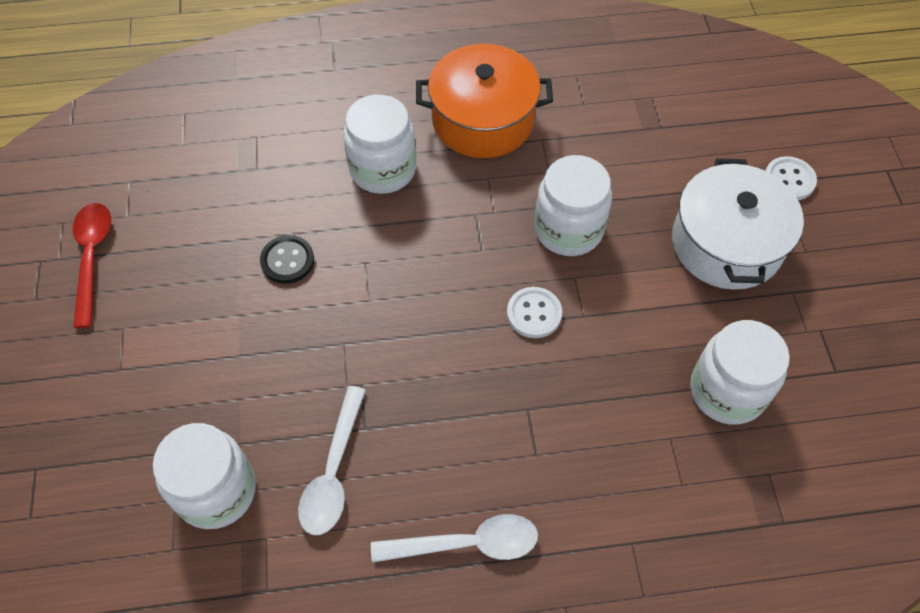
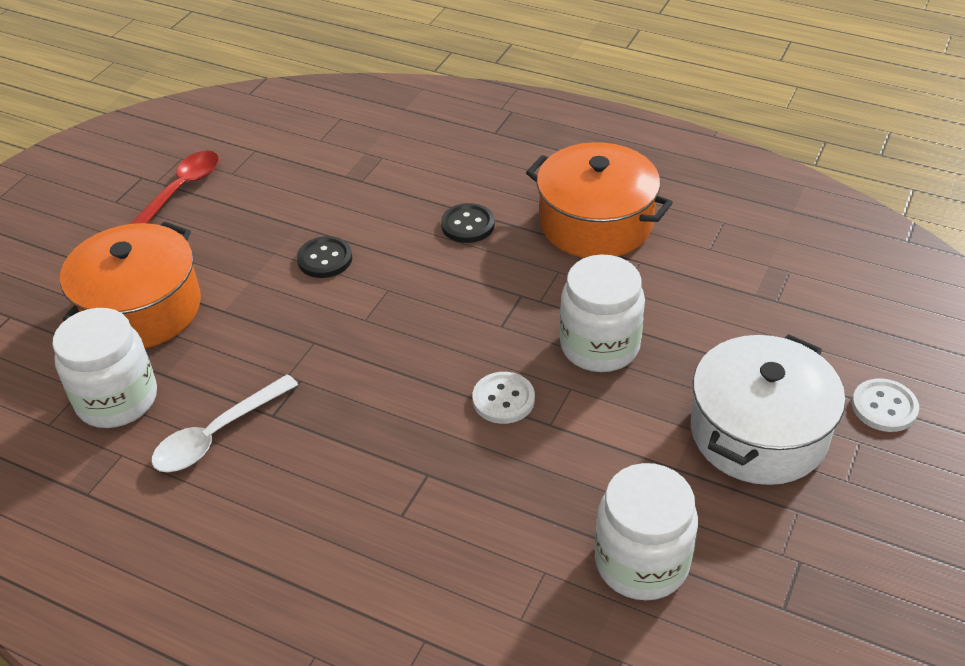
camera: 35 degrees right, 15 degrees down
white jar [343,94,416,194] -> black button [441,203,495,243]
white spoon [371,514,538,563] -> none
none -> orange pot [60,222,201,348]

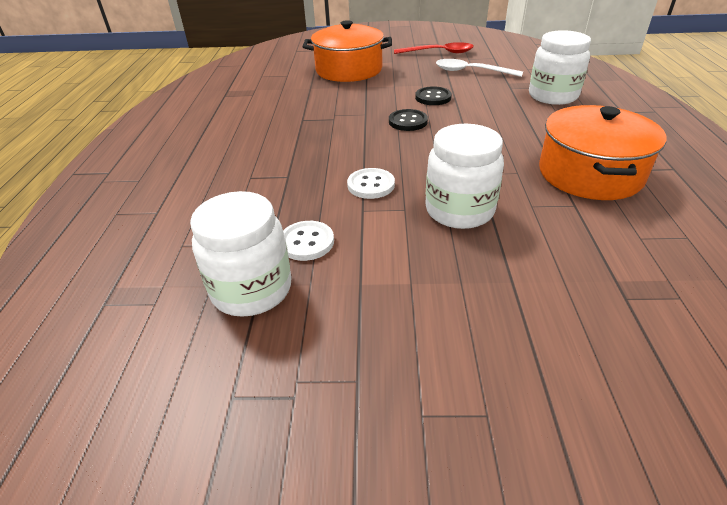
camera: 65 degrees right, 5 degrees down
white jar [52,308,157,428] -> white jar moved to [529,30,591,105]
white spoon [151,374,298,472] -> white spoon moved to [436,59,523,77]
black button [441,203,495,243] -> black button moved to [389,109,428,131]
white pot [691,334,845,485] -> none
white button [852,379,919,432] -> white button moved to [283,221,334,261]

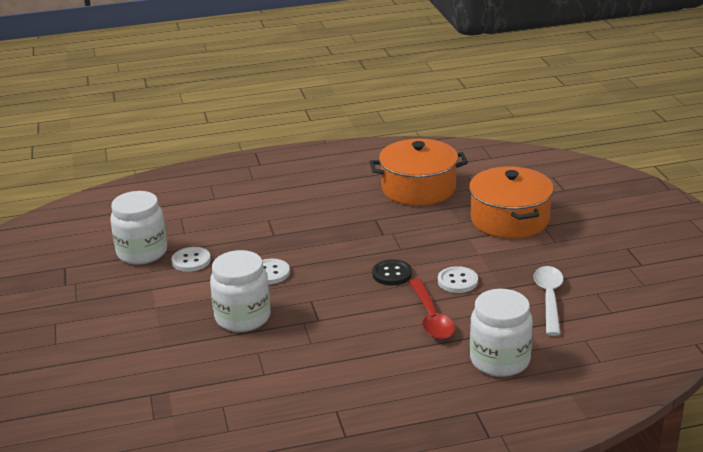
camera: 75 degrees right, 10 degrees down
red spoon [394,42,474,54] -> red spoon moved to [409,279,455,339]
black button [415,86,452,105] -> white button [438,266,478,293]
orange pot [539,105,667,200] -> orange pot moved to [369,139,468,206]

